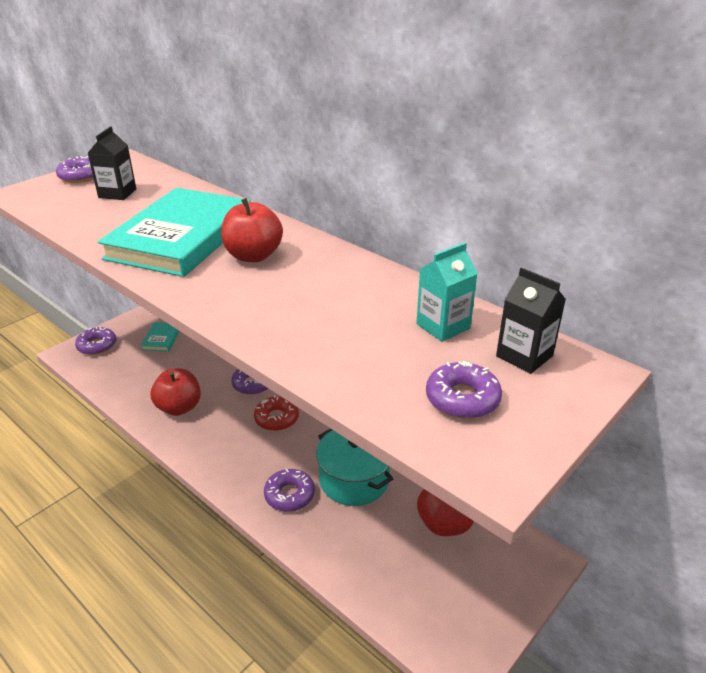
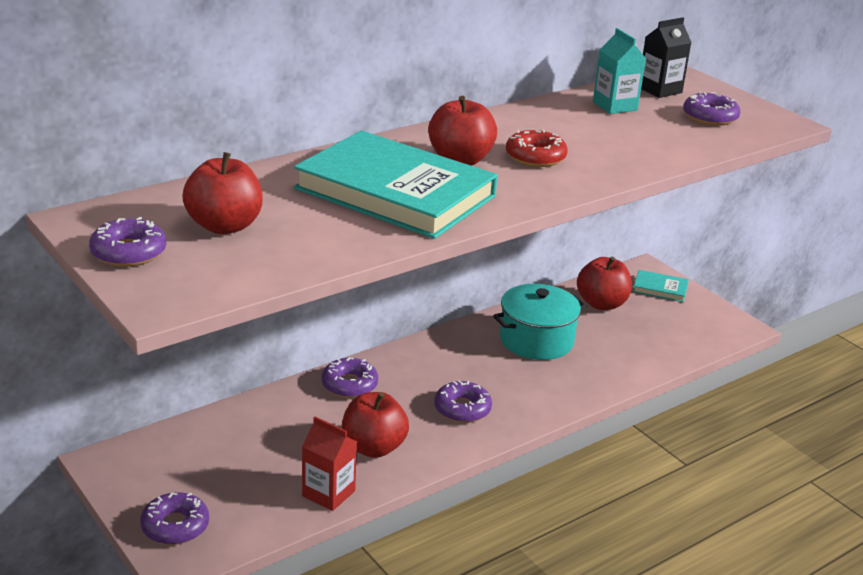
camera: 80 degrees left, 5 degrees down
black carton [87,126,136,200] -> red apple [182,152,263,234]
turquoise book [141,322,179,352] -> turquoise book moved to [633,270,689,302]
red donut [254,395,299,431] -> red donut moved to [506,129,568,167]
purple donut [264,469,315,512] -> purple donut moved to [434,380,492,423]
none -> red carton [302,417,357,511]

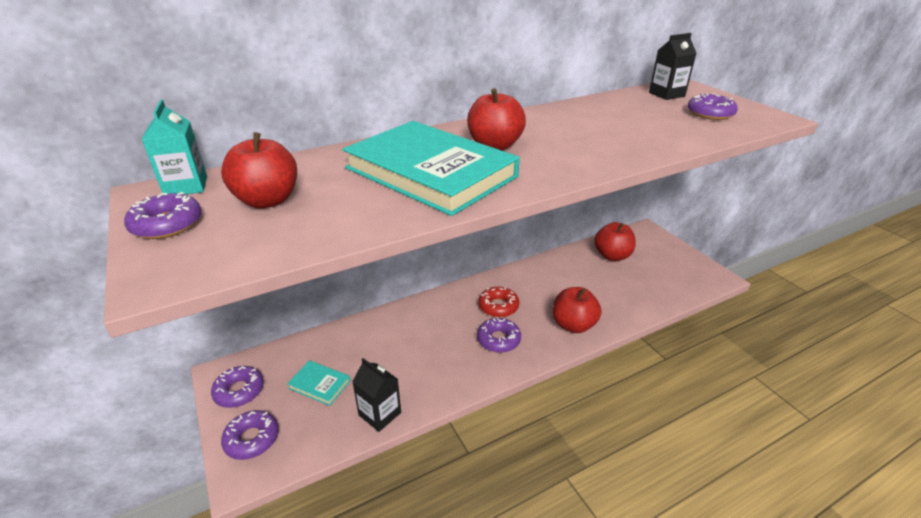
camera: 10 degrees right, 5 degrees up
red carton [302,417,357,511] -> black carton [352,358,401,432]
purple donut [322,357,378,398] -> purple donut moved to [211,366,264,408]
red apple [342,392,409,458] -> red apple moved to [553,287,601,333]
turquoise pot [493,284,586,360] -> none
red donut [506,129,568,167] -> red donut moved to [478,287,519,317]
turquoise carton [593,28,646,114] -> turquoise carton moved to [141,99,207,195]
turquoise book [633,270,689,302] -> turquoise book moved to [287,360,350,406]

